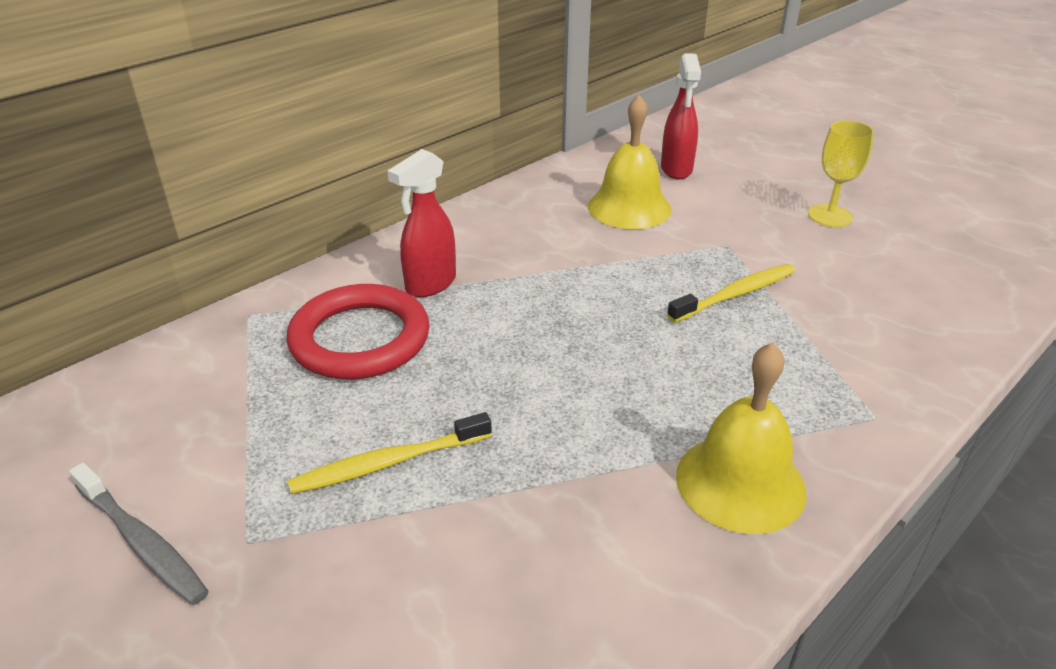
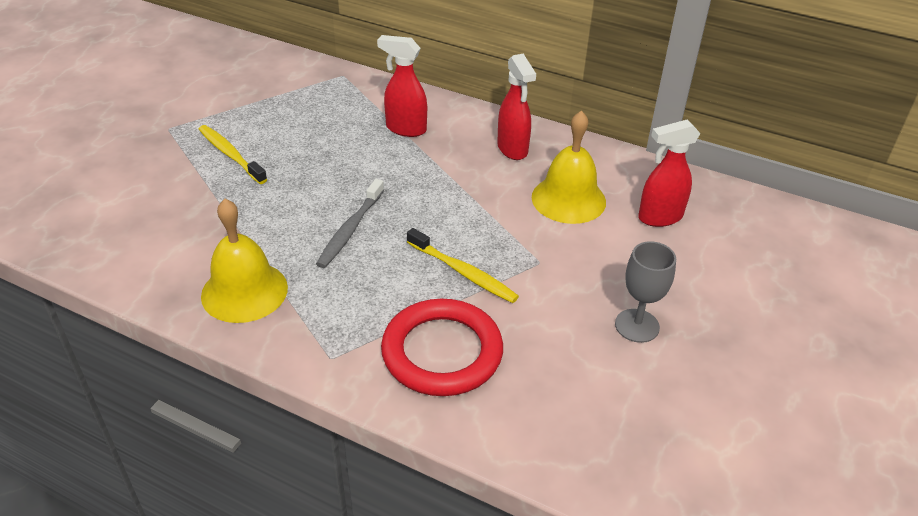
camera: 70 degrees right, 5 degrees up
grey toothbrush [69,463,209,605] -> grey toothbrush moved to [316,179,384,268]
red ring [287,284,430,379] -> red ring moved to [381,299,503,396]
yellow goblet [808,120,874,227] -> grey goblet [615,241,676,343]
none -> red spray bottle [497,54,536,160]

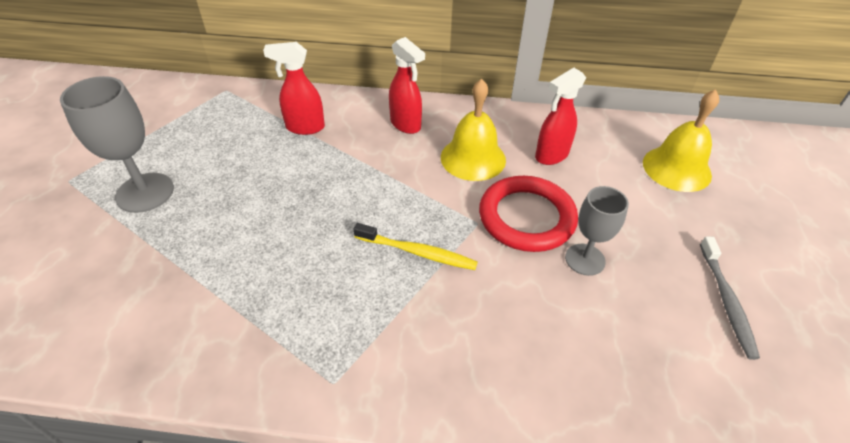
camera: 20 degrees left, 5 degrees up
yellow toothbrush [198,125,267,184] -> grey goblet [60,76,174,213]
yellow bell [201,199,288,323] -> yellow bell moved to [643,89,719,192]
grey toothbrush [316,179,384,268] -> grey toothbrush moved to [700,236,760,360]
red ring [381,299,503,396] -> red ring moved to [479,176,578,252]

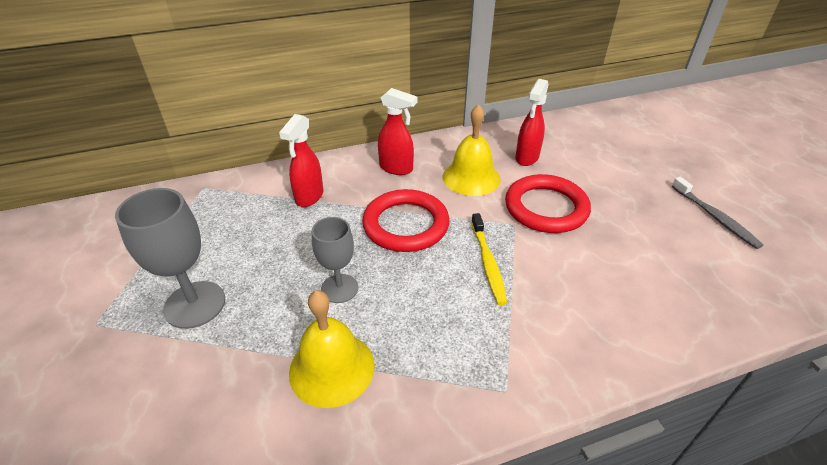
camera: 25 degrees left, 5 degrees down
red spray bottle [263,42,325,135] -> red spray bottle turned 45 degrees counterclockwise [279,114,323,207]
yellow toothbrush [354,223,478,270] -> yellow toothbrush turned 90 degrees clockwise [471,213,507,305]
grey goblet [565,186,629,276] -> grey goblet moved to [312,217,358,303]
yellow bell [643,89,719,192] -> yellow bell moved to [289,290,374,408]
none -> red ring [362,189,450,252]

